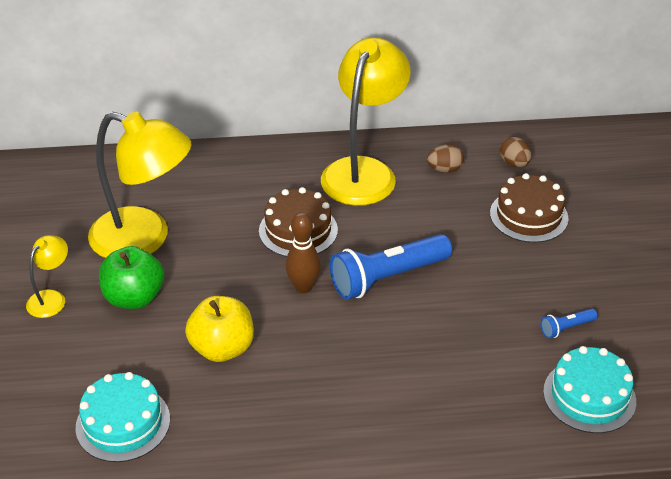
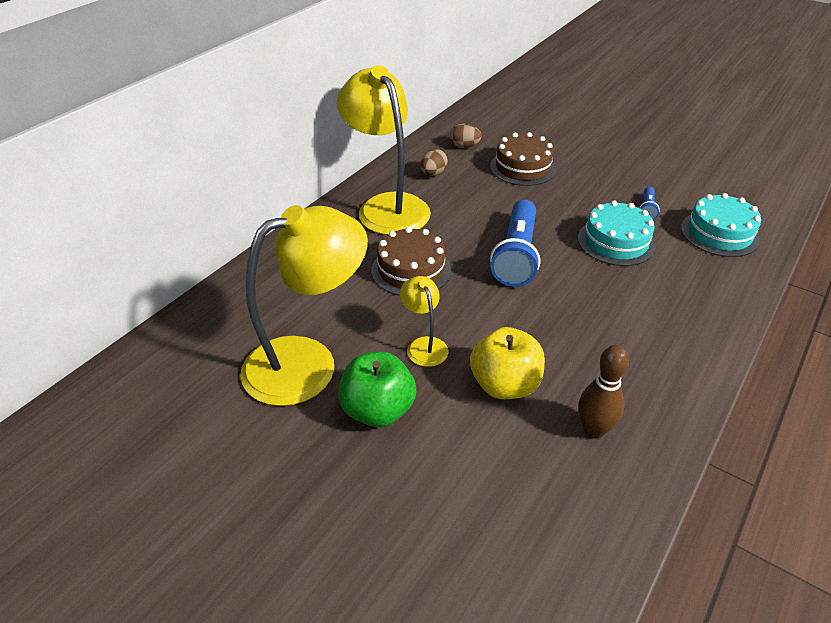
camera: 50 degrees left, 0 degrees up
yellow lamp [26,235,68,318] -> yellow lamp moved to [400,276,448,367]
turquoise cake [75,372,170,462] -> turquoise cake moved to [578,201,656,266]
brown bowling pin [285,213,321,293] -> brown bowling pin moved to [578,345,629,438]

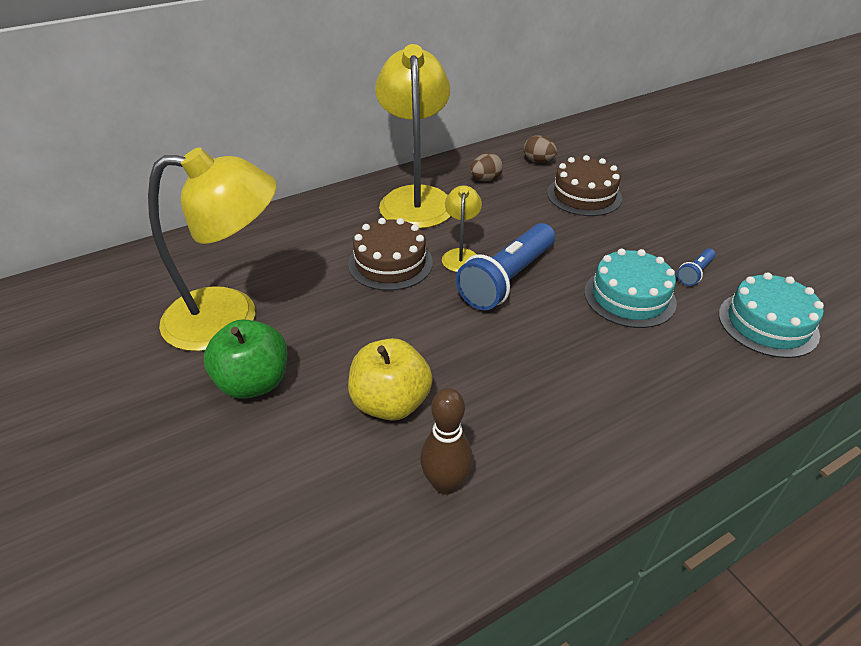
camera: 25 degrees right, 0 degrees up
yellow lamp [400,276,448,367] -> yellow lamp moved to [442,186,482,272]

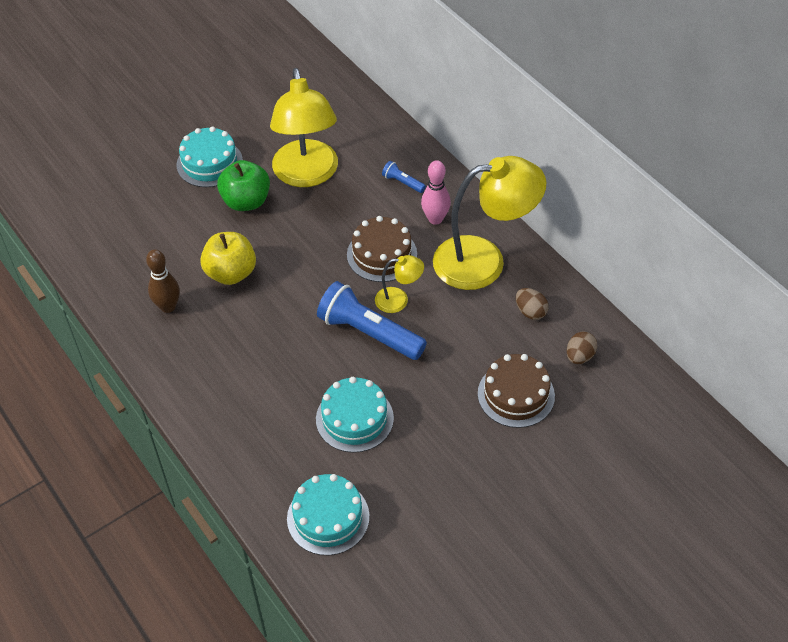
camera: 85 degrees right, 10 degrees up
blue flashlight [677,248,716,286] -> blue flashlight moved to [382,161,426,193]
none -> turquoise cake [177,127,243,187]
none -> pink bowling pin [421,160,451,225]

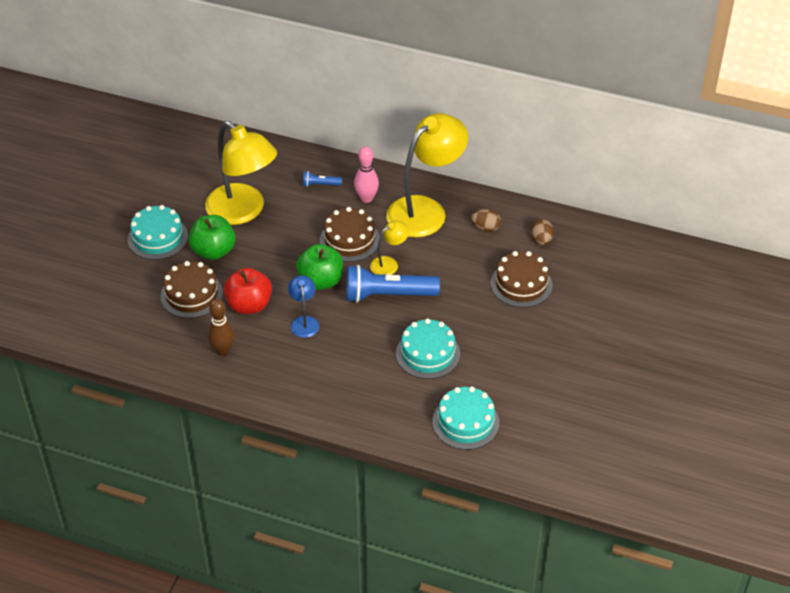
camera: 35 degrees left, 5 degrees down
yellow apple [200,232,256,285] -> red apple [224,268,272,314]
none -> brown cake [161,261,223,318]
none -> blue lamp [288,275,320,338]
none -> green apple [296,244,343,290]

